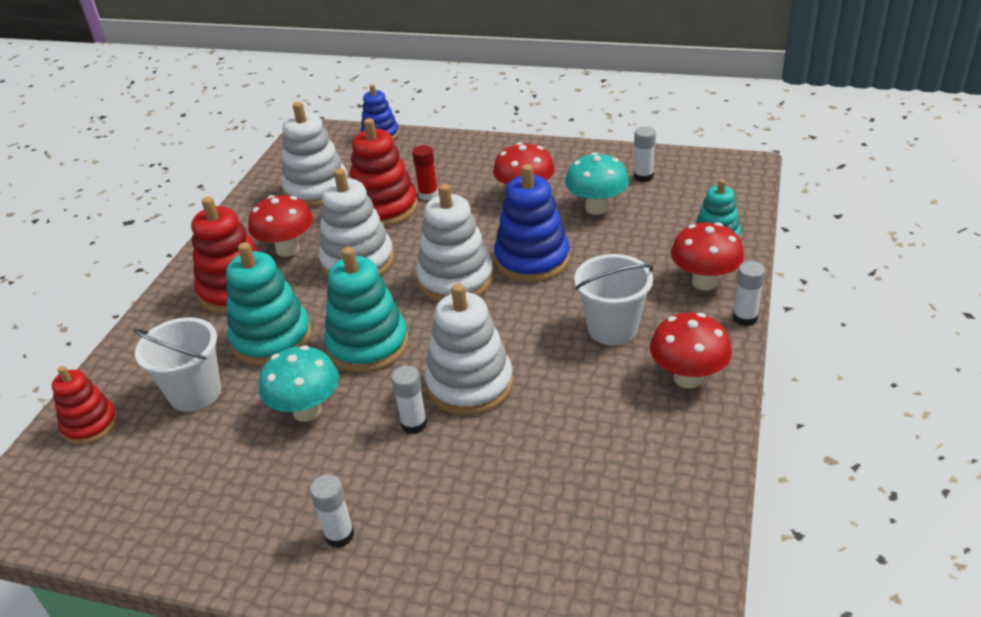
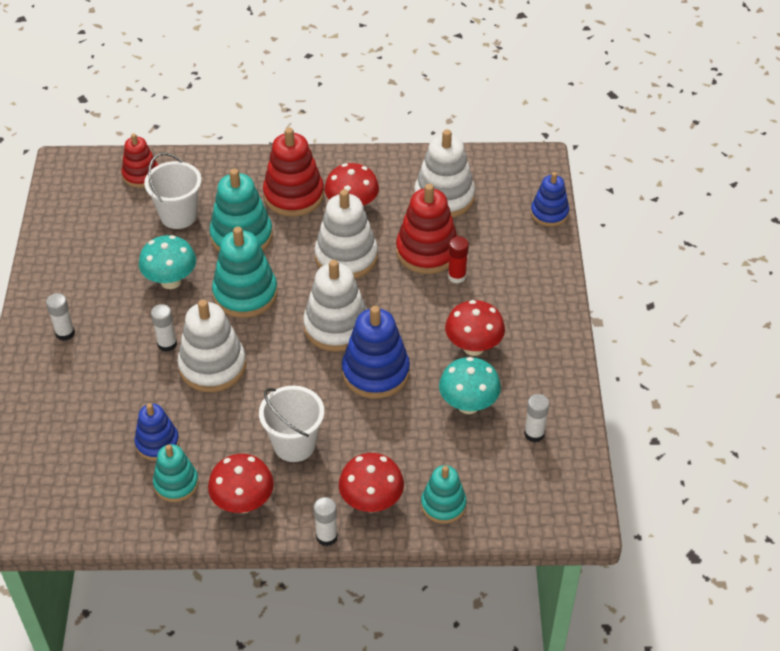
camera: 70 degrees right, 10 degrees up
none -> blue stacking toy [135,403,180,461]
none -> turquoise stacking toy [153,444,199,502]

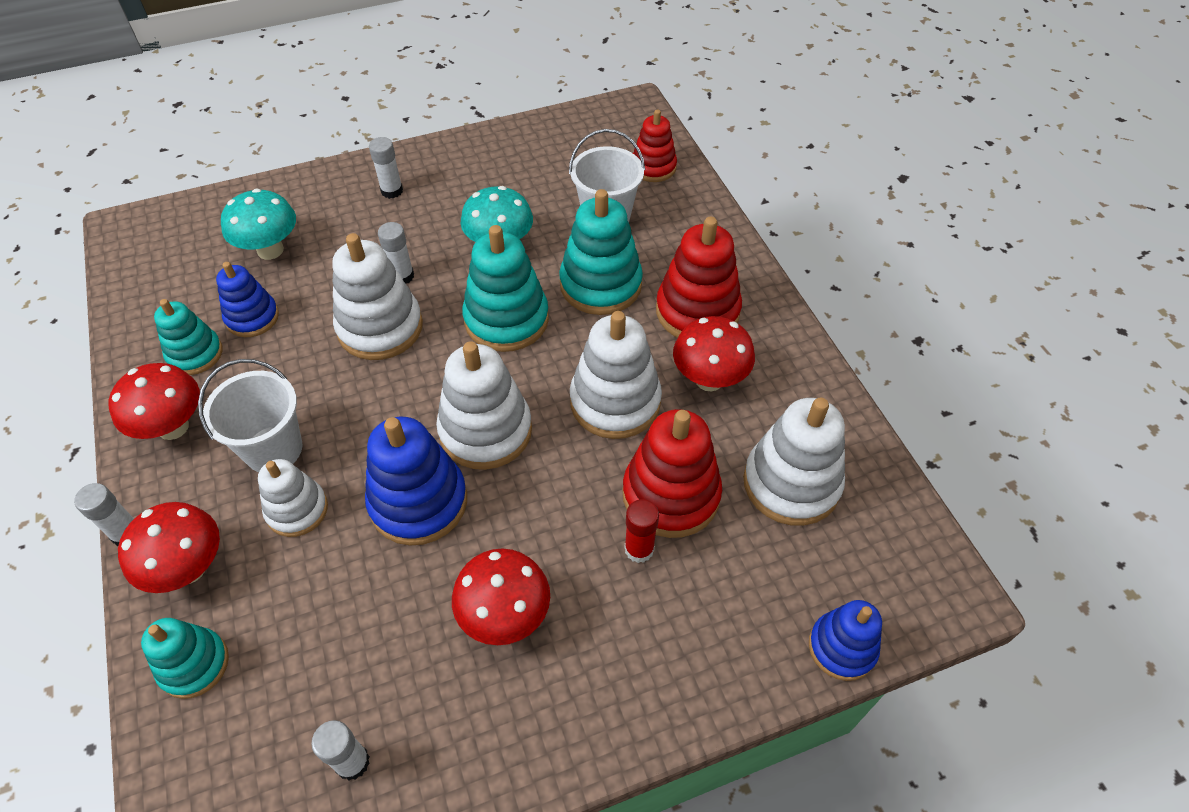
camera: 70 degrees right, 5 degrees up
turquoise mushroom [439,357,501,414] -> turquoise mushroom moved to [221,189,296,260]
none -> white stacking toy [258,459,328,537]

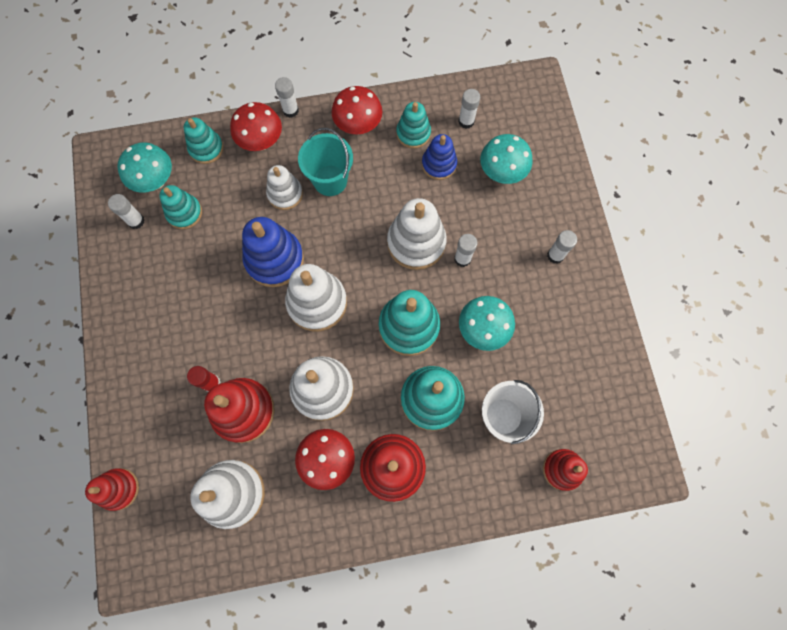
camera: 100 degrees right, 20 degrees up
white bucket [198,359,302,472] -> turquoise bucket [298,128,353,196]
red mushroom [452,549,550,645] -> none
blue stacking toy [809,600,882,681] -> red stacking toy [85,468,139,511]
none -> turquoise mushroom [117,142,172,193]
none -> turquoise stacking toy [159,185,202,229]
none -> white glue stick [458,89,480,129]

